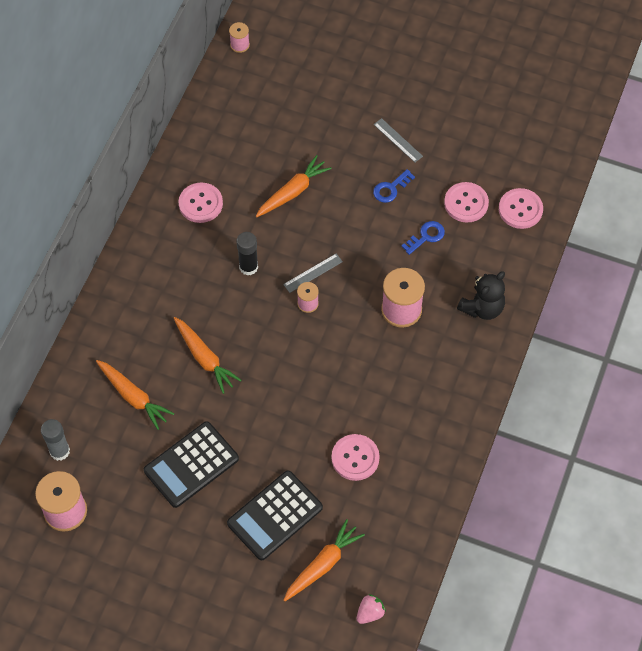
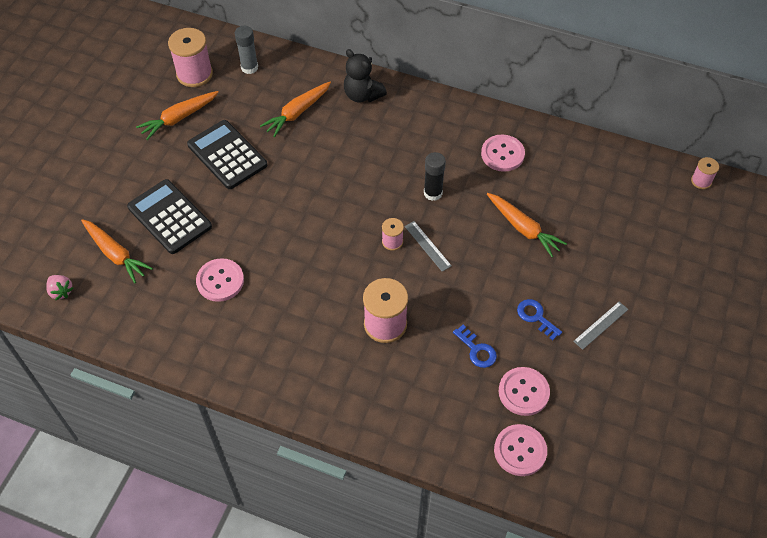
camera: 90 degrees right, 5 degrees down
orange carrot [174,317,242,394] -> orange carrot moved to [136,91,219,140]
black teddy bear [457,271,505,320] -> black teddy bear moved to [344,49,387,103]

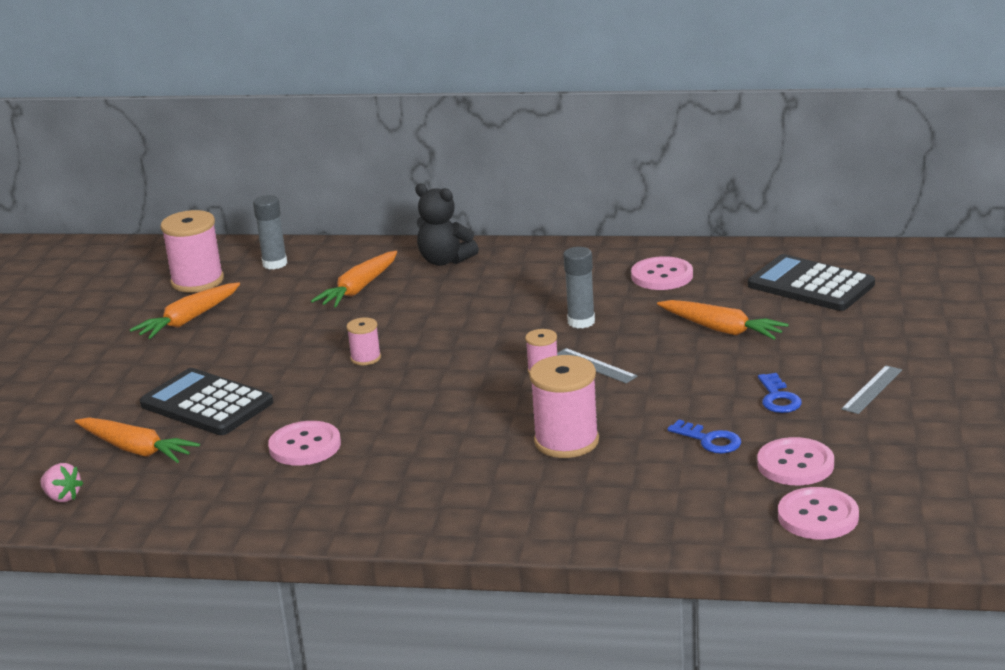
camera: 10 degrees left, 30 degrees down
black calculator [187,120,267,189] -> black calculator moved to [748,254,875,311]
black glue stick [424,152,446,201] -> grey glue stick [563,247,595,328]
blue key [517,299,562,340] -> blue key turned 135 degrees counterclockwise [758,373,802,413]
pink spool [691,157,719,189] -> pink spool moved to [346,318,381,365]

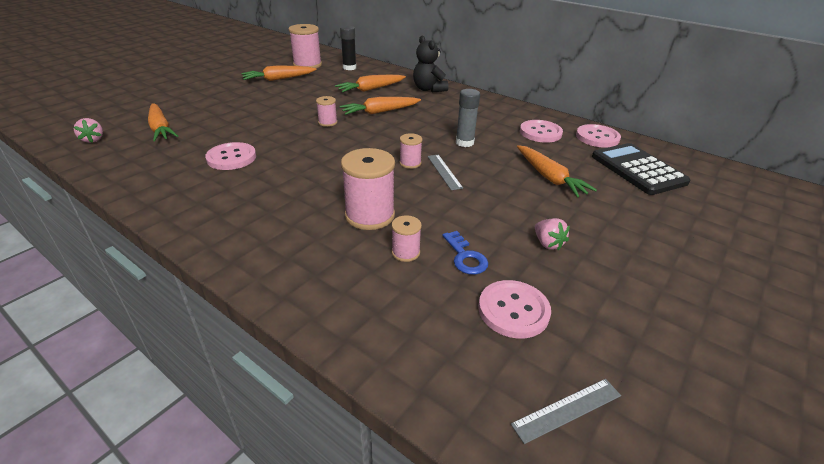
camera: 25 degrees right, 10 degrees up
black calculator [140,368,273,435] -> none
grey glue stick [253,195,287,269] -> black glue stick [340,26,356,70]
blue key [758,373,802,413] -> pink strawberry [535,218,570,250]
pink button [778,487,859,540] -> pink button moved to [576,124,621,148]
grey ruler [841,365,902,414] -> grey ruler moved to [511,379,621,444]
none -> orange carrot [340,97,421,115]
none -> pink spool [392,215,422,262]

